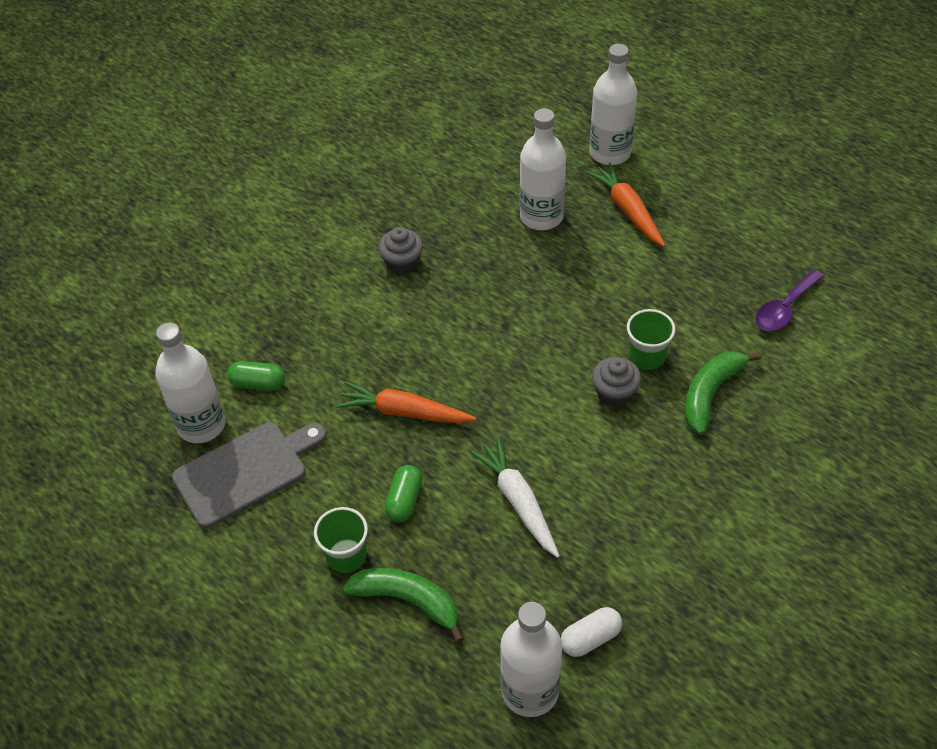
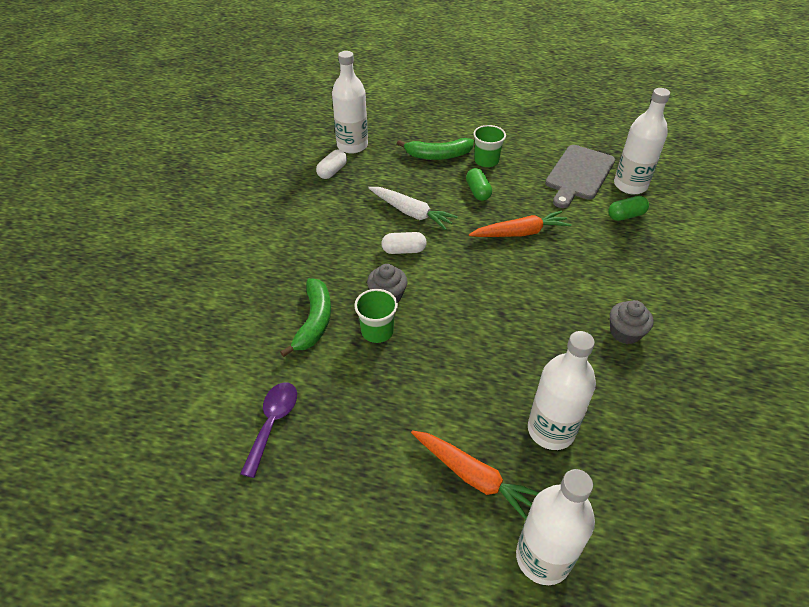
camera: 150 degrees right, 5 degrees down
none -> white capsule [381,232,427,254]

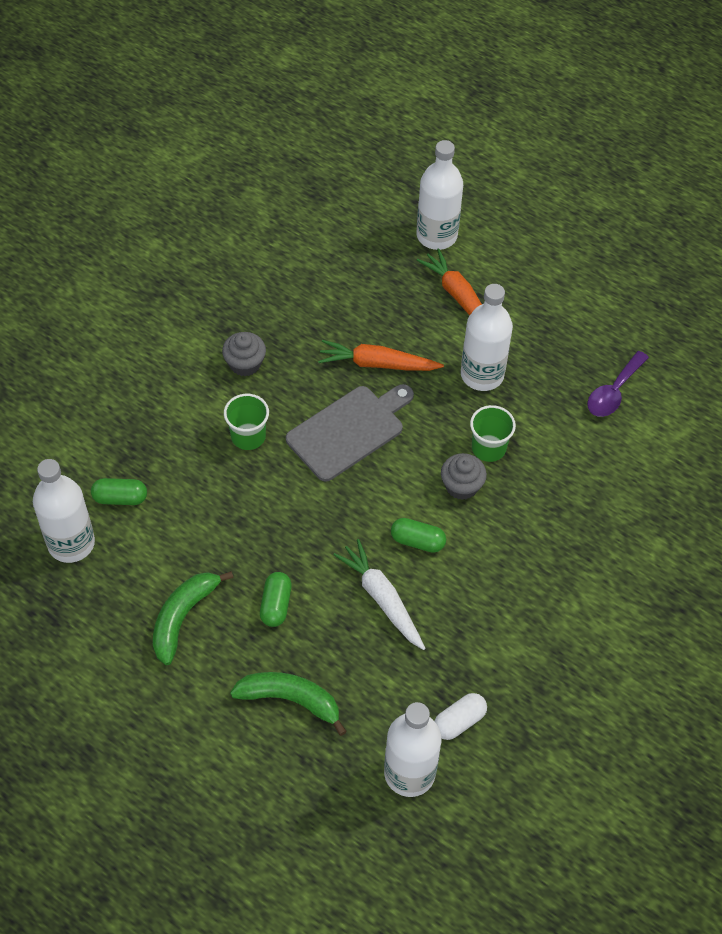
camera: 160 degrees left, 10 degrees up
green banana [280,278,331,357] -> green banana moved to [153,571,233,665]
white capsule [381,232,427,254] -> green capsule [391,518,446,553]
orange carrot [469,211,571,237] -> orange carrot moved to [318,340,444,371]
green cup [473,125,506,167] -> green cup moved to [224,394,269,450]
white bottle [528,331,596,450] -> white bottle moved to [461,284,513,391]
grey cutting board [545,145,615,208] -> grey cutting board moved to [286,384,414,482]

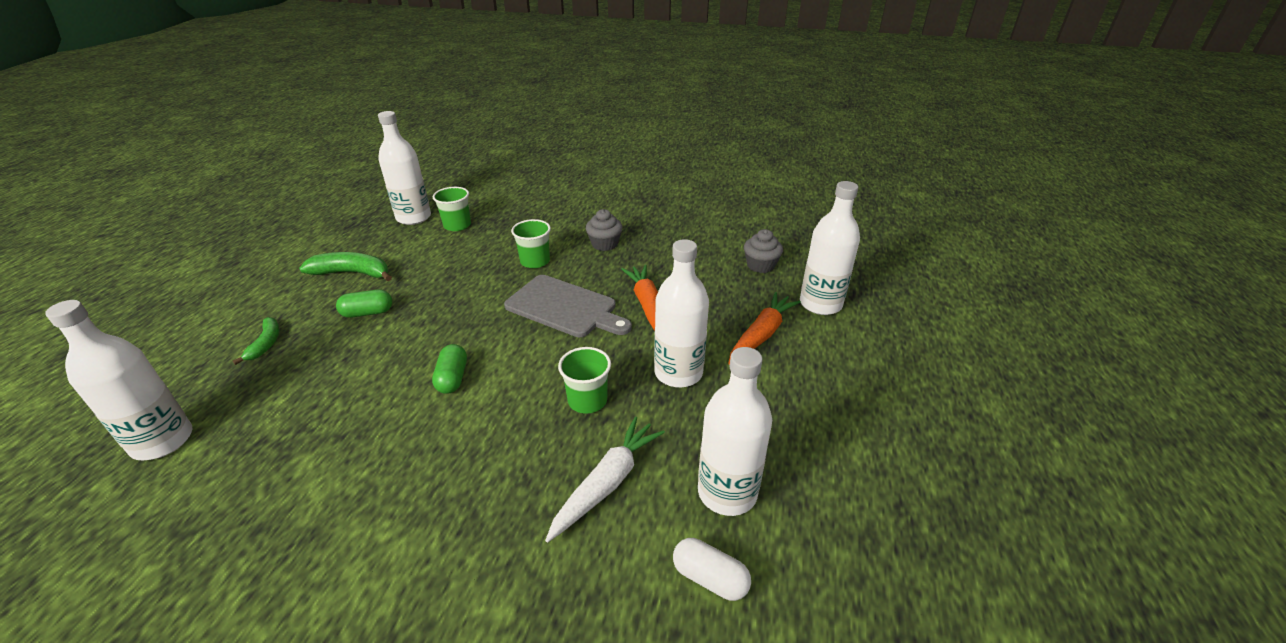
camera: 70 degrees right, 20 degrees down
green capsule [91,478,147,505] -> green cup [433,187,471,231]
green banana [230,672,347,736] -> green banana [233,317,279,365], size x0.62
white carrot [333,539,426,650] -> white carrot moved to [545,417,665,542]
white capsule [434,693,487,740] -> white capsule moved to [673,538,751,601]
grey cupcake [441,453,487,500] -> grey cupcake moved to [744,229,783,273]
purple spoon [587,351,649,417] -> white bottle [698,347,772,516]

